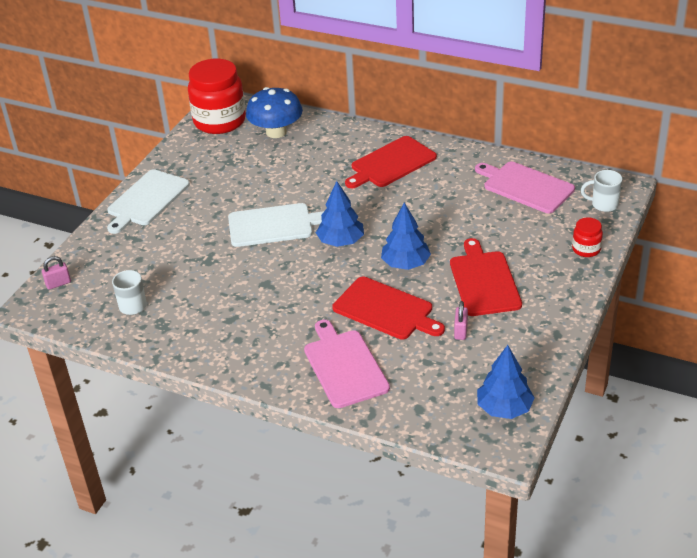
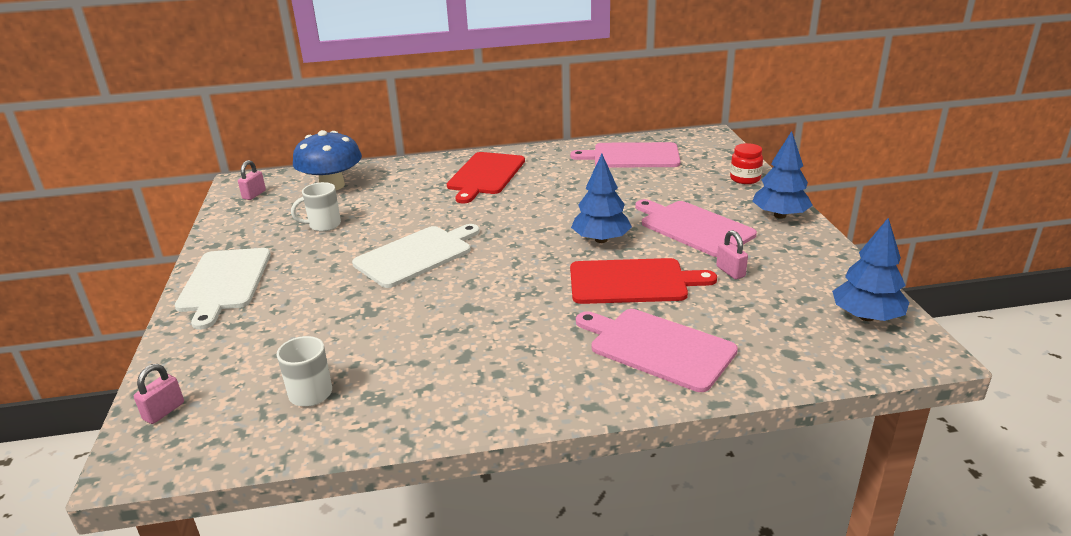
camera: 35 degrees left, 10 degrees down
red jar [188,59,246,134] -> pink padlock [238,160,266,200]
blue tree [316,181,364,247] -> blue tree moved to [752,131,813,219]
red cutting board [450,238,522,316] -> pink cutting board [635,199,757,257]
white mug [581,170,622,212] -> white mug moved to [291,182,341,232]

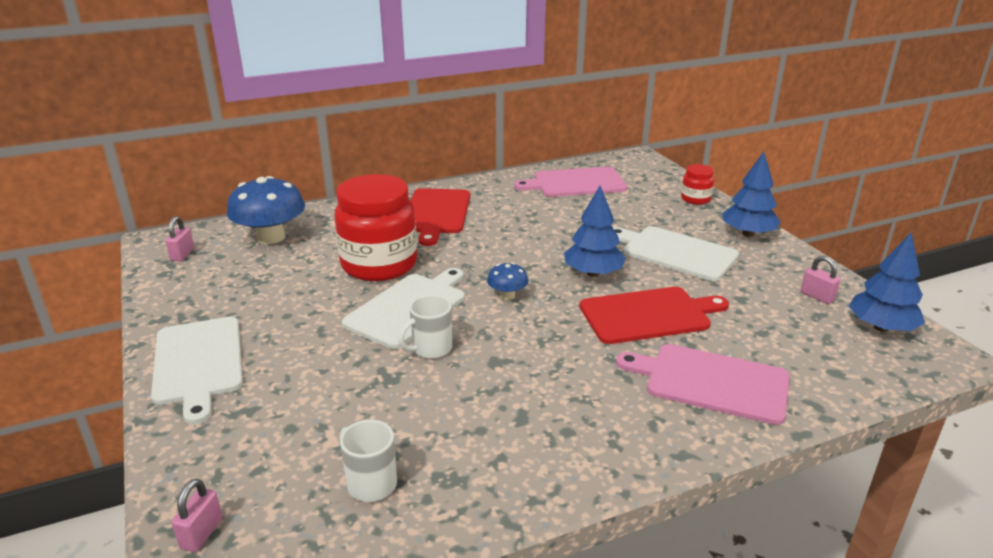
camera: 15 degrees left, 0 degrees up
white mug [291,182,341,232] -> white mug moved to [398,295,452,359]
pink cutting board [635,199,757,257] -> white cutting board [613,226,739,281]
pink padlock [716,230,748,279] -> pink padlock moved to [801,256,840,304]
none -> red jar [334,174,417,281]
none -> blue mushroom [487,263,528,300]

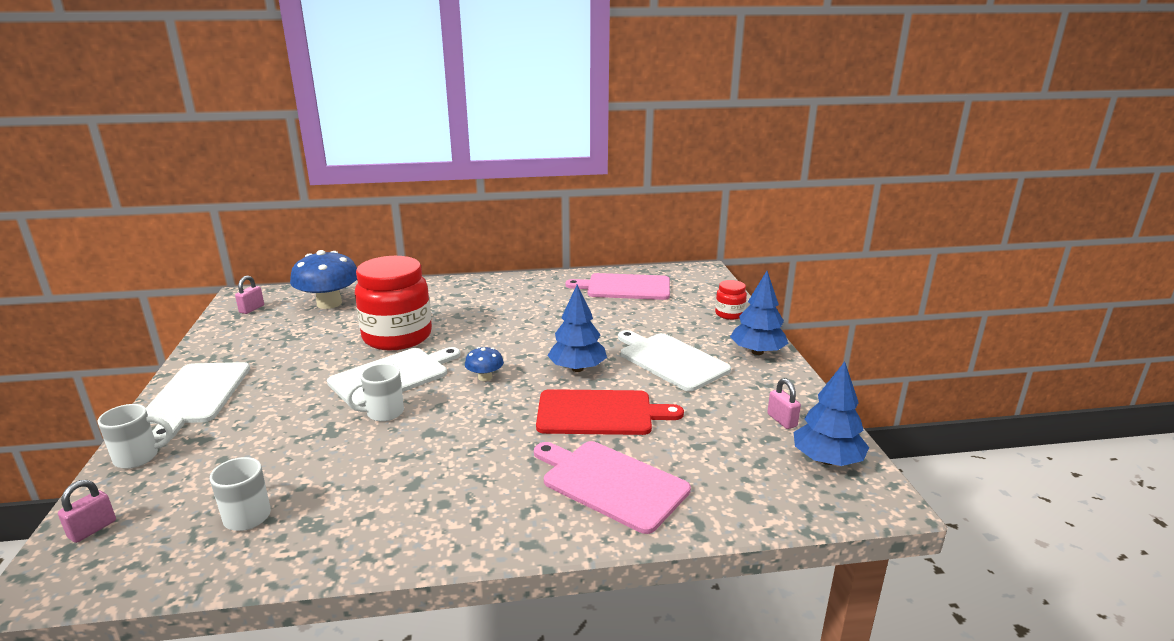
camera: 15 degrees right, 5 degrees down
red cutting board [411,188,470,246] -> none
none -> white mug [98,404,173,469]

